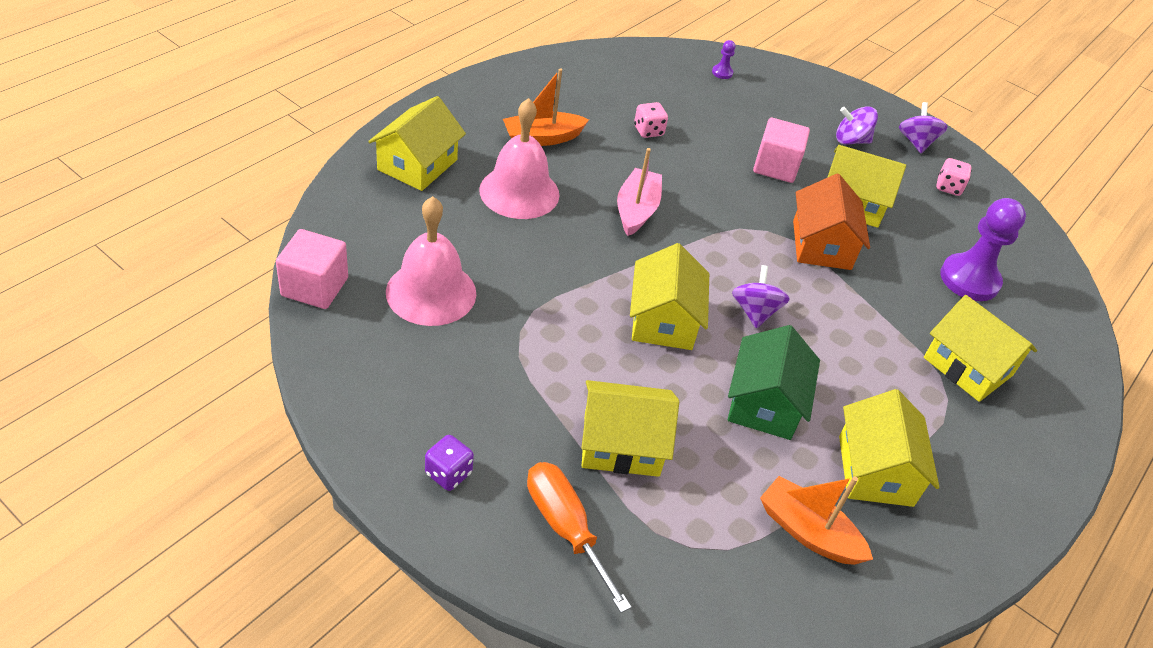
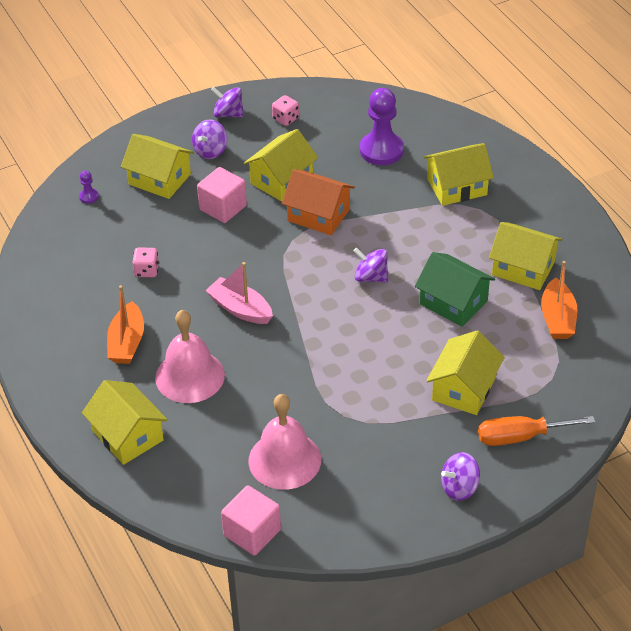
camera: 60 degrees left, 0 degrees up
purple dice [425,435,474,491] -> purple spinning top [441,452,480,501]
yellow house [630,243,709,350] -> yellow house moved to [121,134,194,199]
orange boat [760,476,873,565] -> orange boat turned 60 degrees counterclockwise [541,261,577,339]

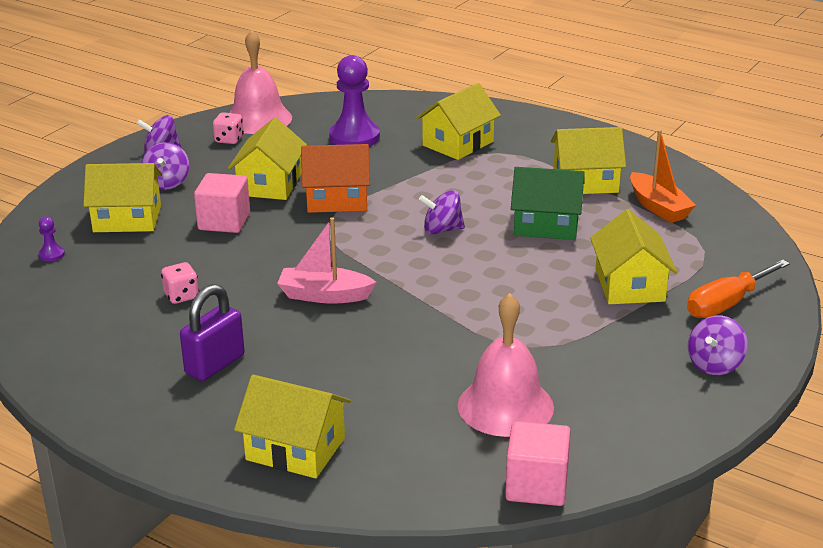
camera: 30 degrees left, 15 degrees down
orange boat [107,285,144,364] -> purple padlock [180,284,245,381]
pink bell [155,310,225,403] -> pink bell moved to [229,30,292,134]

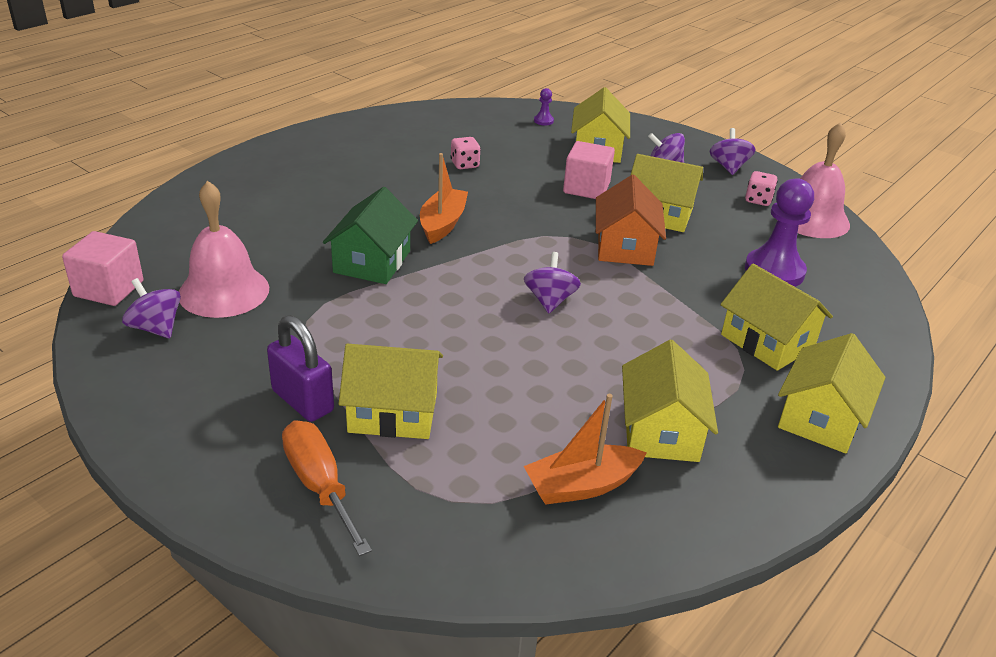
camera: 95 degrees right, 5 degrees up
purple padlock [180,284,245,381] -> purple padlock moved to [267,315,334,422]
yellow house [234,374,351,478] -> yellow house moved to [778,333,886,454]
pink boat [277,217,376,304] -> orange boat [420,153,468,244]
green house [511,167,585,240] -> green house moved to [323,187,418,284]
purple spinning top [688,315,748,375] -> purple spinning top moved to [122,278,181,338]

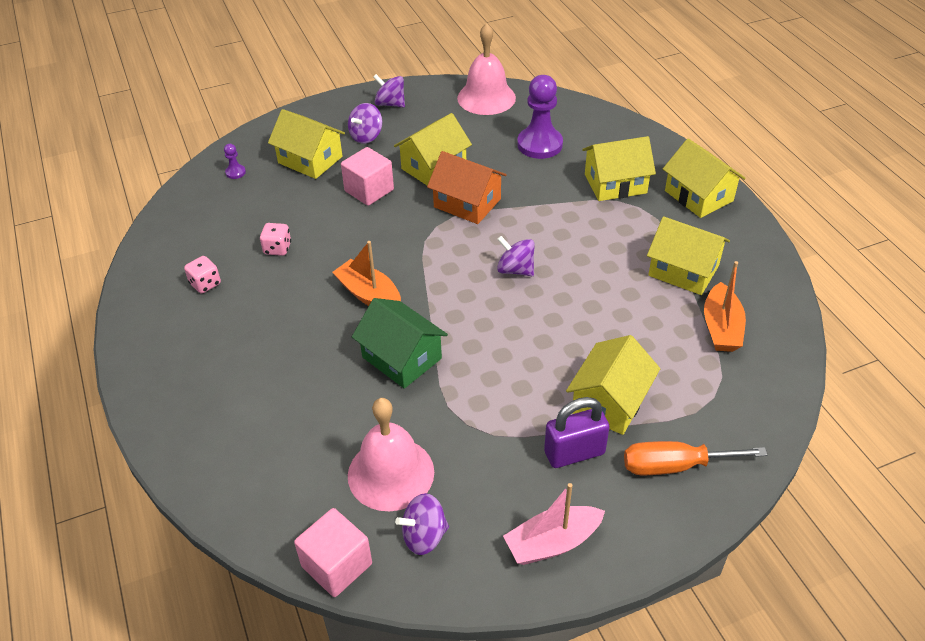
camera: 60 degrees left, 10 degrees up
pink dice [745,171,778,206] -> pink dice moved to [184,256,221,293]
none -> pink boat [503,483,605,565]

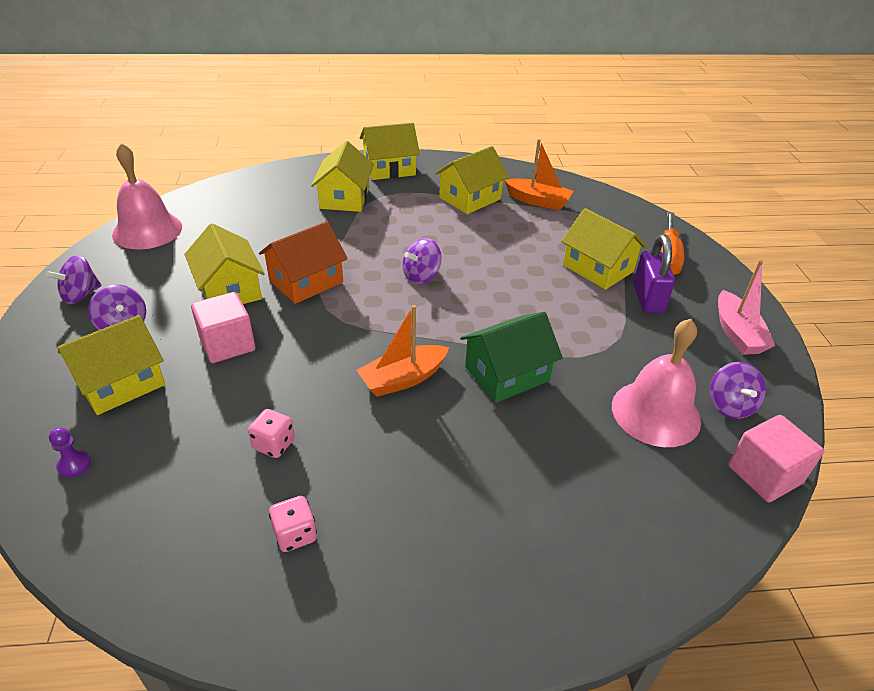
camera: 75 degrees left, 5 degrees down
purple pawn [517,75,563,159] -> none

